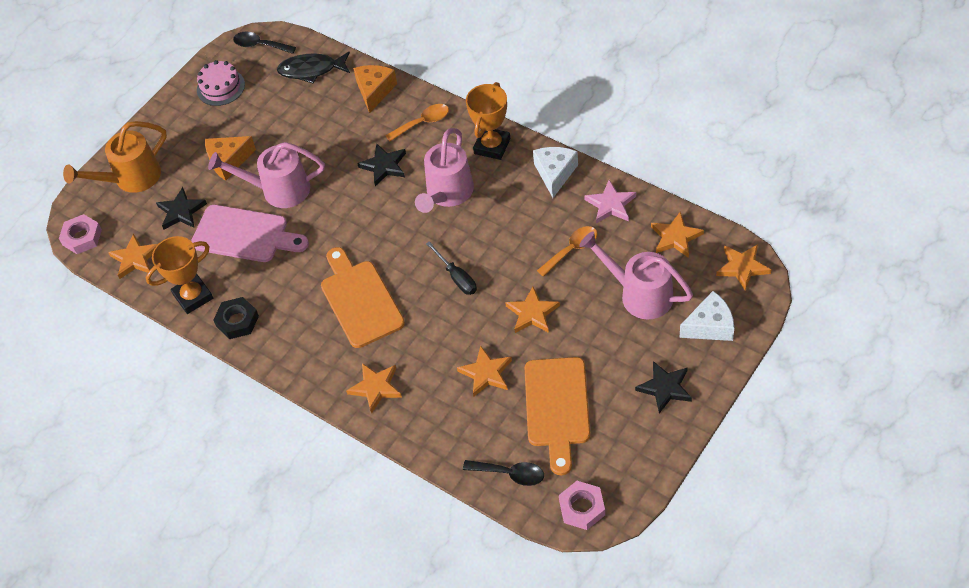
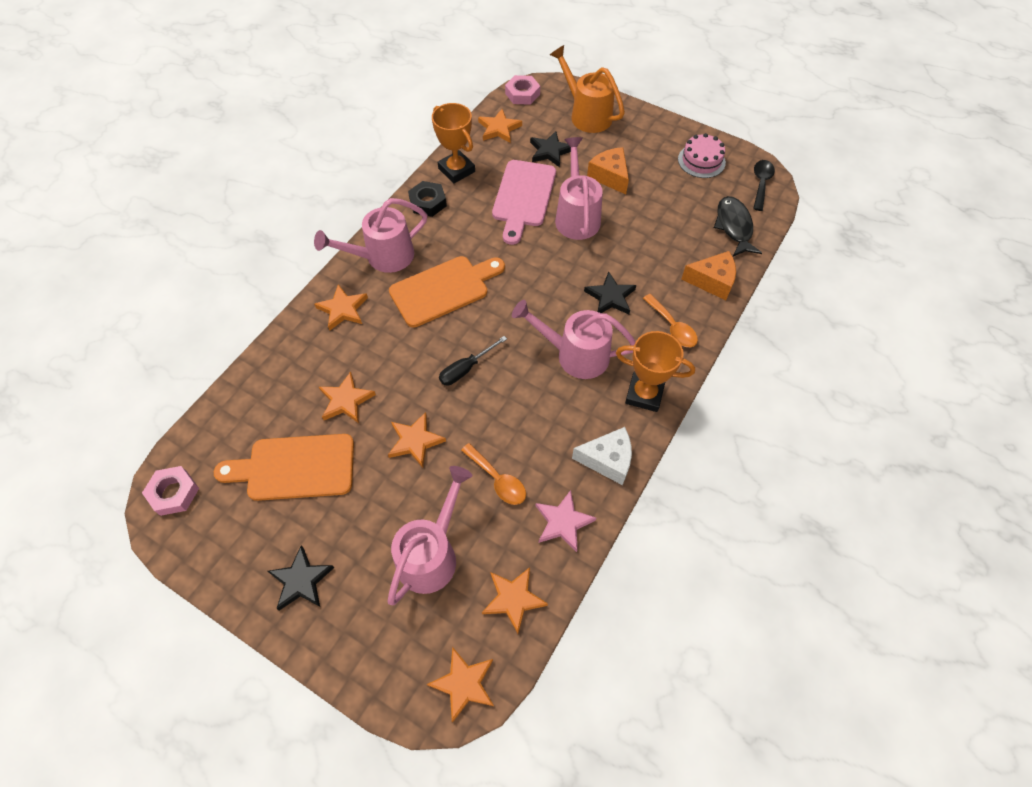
camera: 80 degrees right, 5 degrees up
black spoon [463,460,544,486] -> none
white cheese [680,291,734,341] -> none
none -> pink watering can [314,198,427,273]

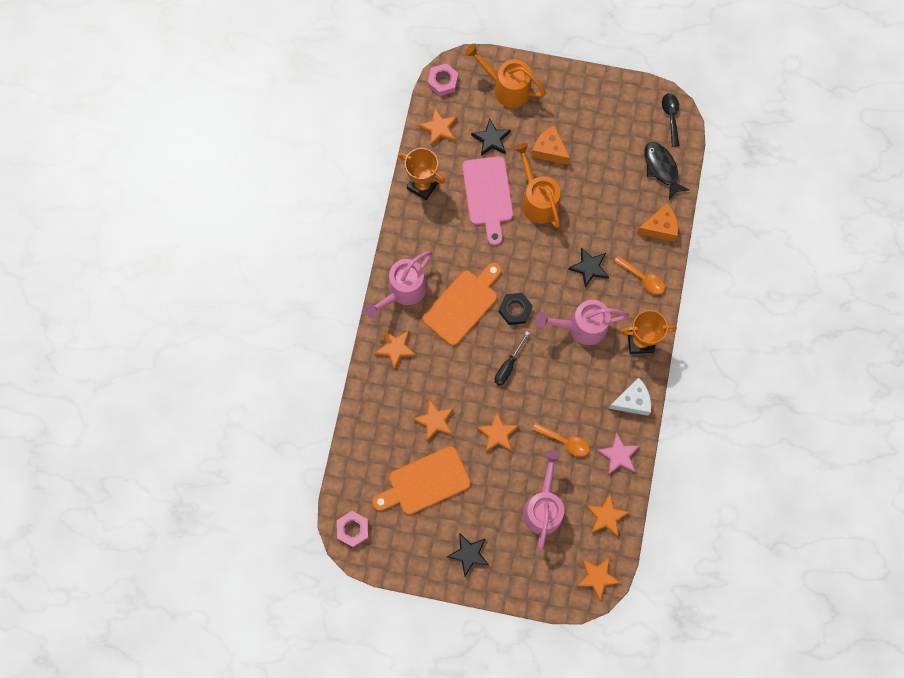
camera: 20 degrees left, 15 degrees up
black nut [408,181,447,217] -> black nut moved to [499,293,533,325]
pink watering can [555,137,603,240] -> orange watering can [513,143,560,228]
pink cake [678,133,726,178] -> none

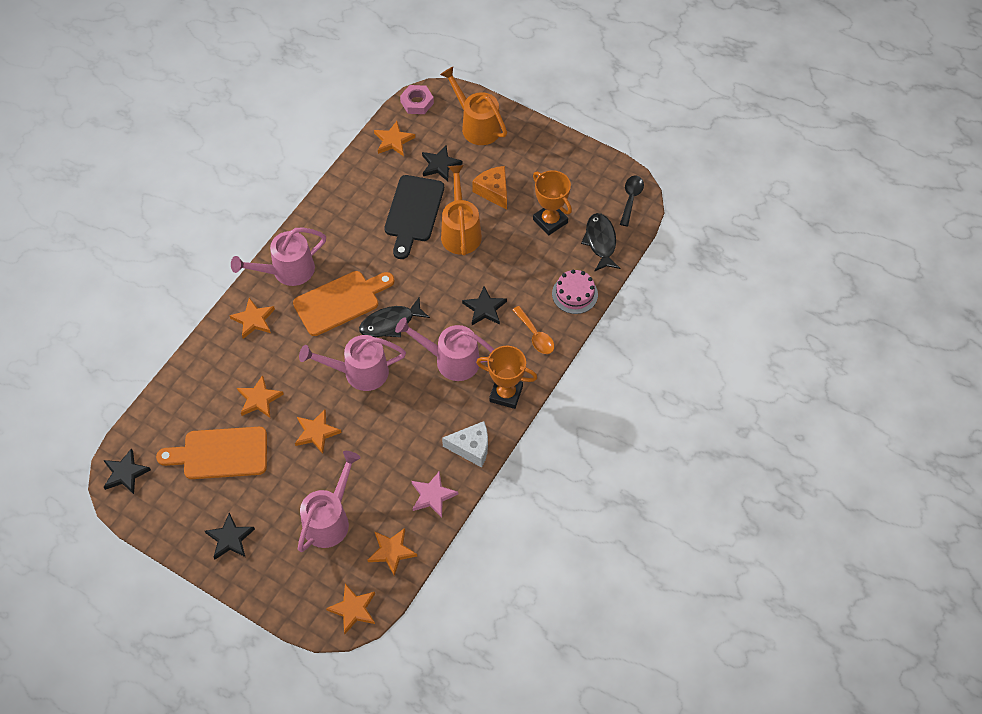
camera: 20 degrees right, 15 degrees down
pink nut [337,511,369,547] -> black star [103,448,151,494]
orange trophy [398,148,445,200] -> orange trophy moved to [533,170,572,235]
pink cutting board [462,156,513,246] -> black cutting board [384,175,444,259]
black screwdriver [495,331,530,386] -> pink watering can [299,335,406,391]
black nut [499,293,533,325] -> black fish [359,297,430,337]
orange spoon [532,423,590,456] -> none
orange cheese [637,203,678,241] -> pink cake [552,269,598,314]

